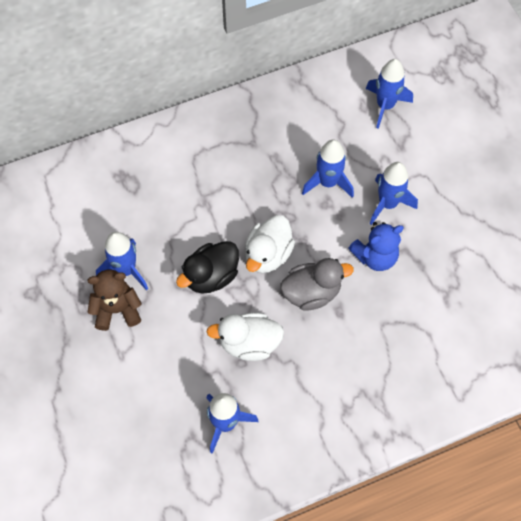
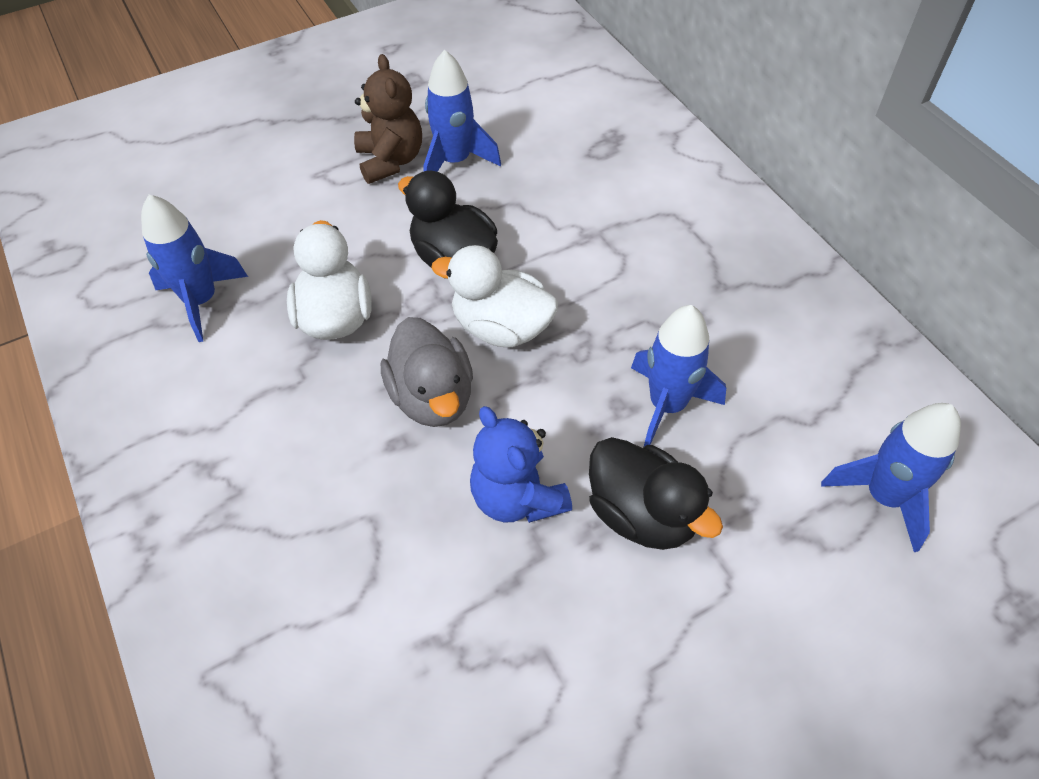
camera: 85 degrees right, 10 degrees down
blue rocket [369,162,418,225] -> black duck [589,437,723,550]

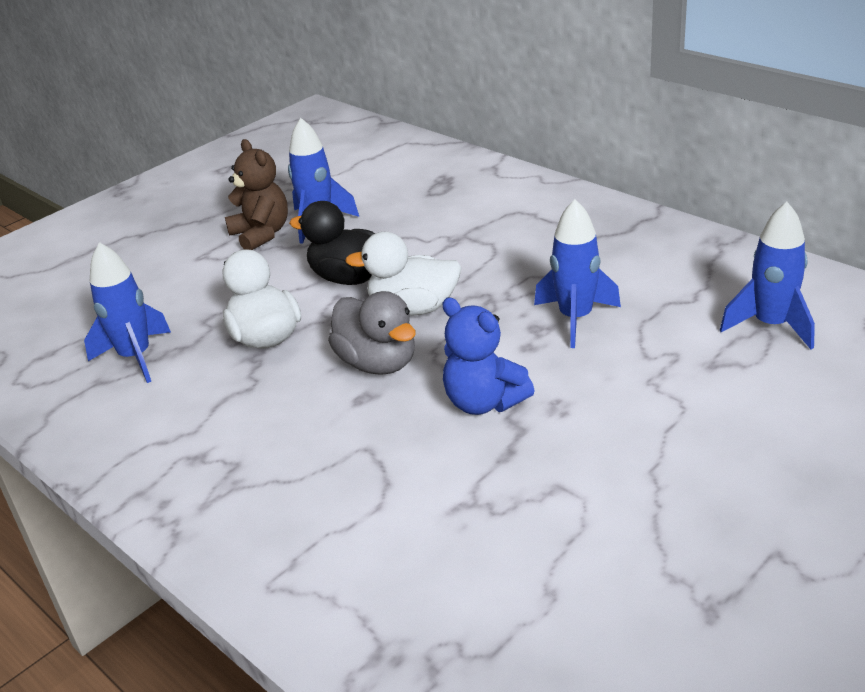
camera: 15 degrees left, 20 degrees down
black duck [589,437,723,550] -> none

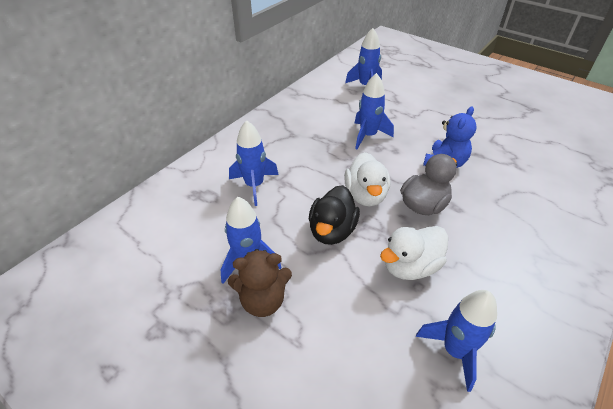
camera: 100 degrees left, 10 degrees up
brown teddy bear [225,139,288,250] -> brown teddy bear turned 150 degrees counterclockwise [228,249,292,317]
none -> blue rocket [229,120,279,206]

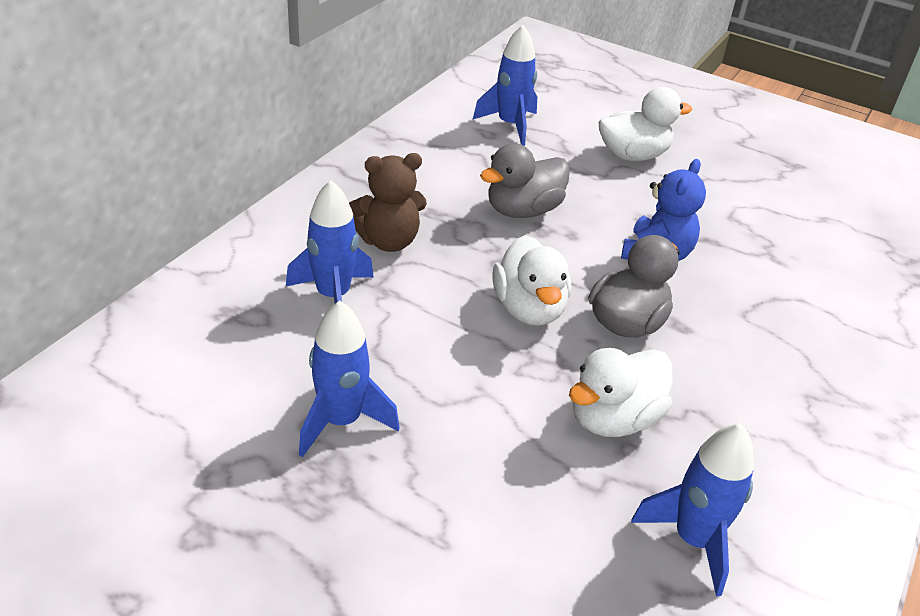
camera: 10 degrees left, 5 degrees down
brown teddy bear [228,249,292,317] -> brown teddy bear moved to [349,153,427,252]
black duck [309,185,360,245] -> none
blue rocket [355,73,394,149] -> grey duck [480,143,570,218]
none -> white duck [598,87,692,161]

